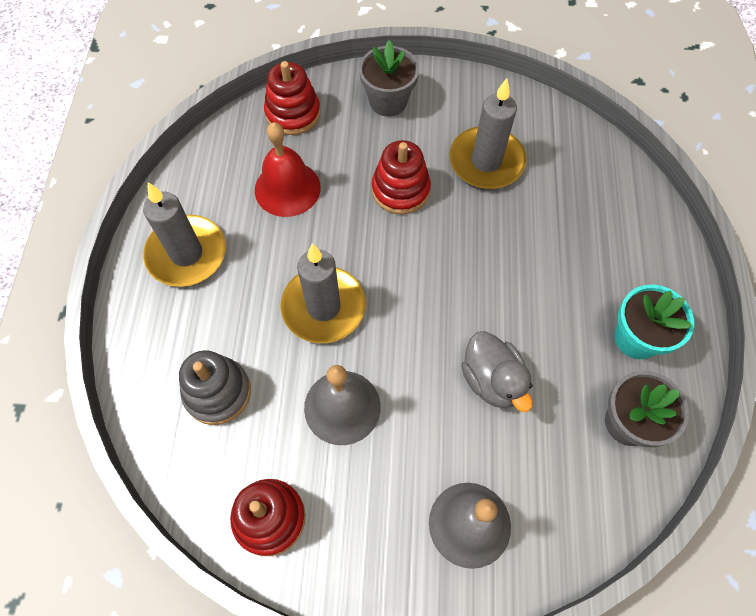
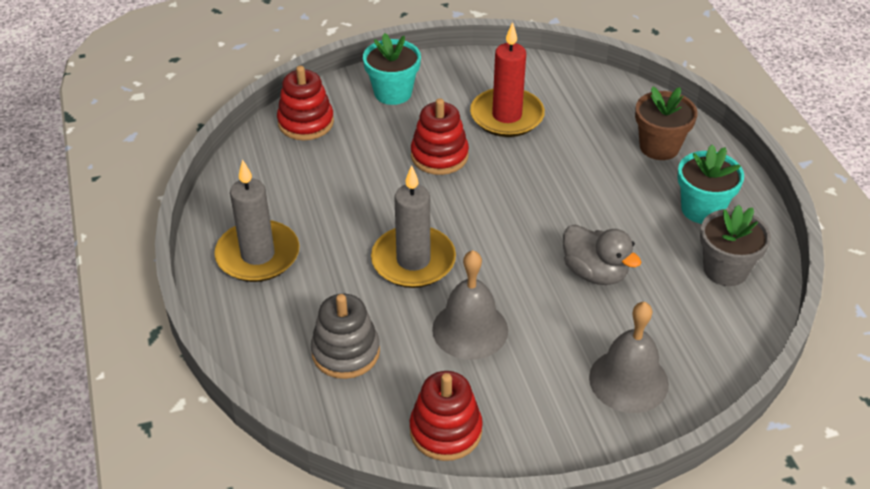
camera: 20 degrees left, 20 degrees down
red bell [255,122,321,217] -> none
grey flower pot [359,40,419,117] -> turquoise flower pot [363,33,421,105]
grey candle [449,78,526,189] -> red candle [470,22,545,137]
none -> brown flower pot [635,86,698,160]

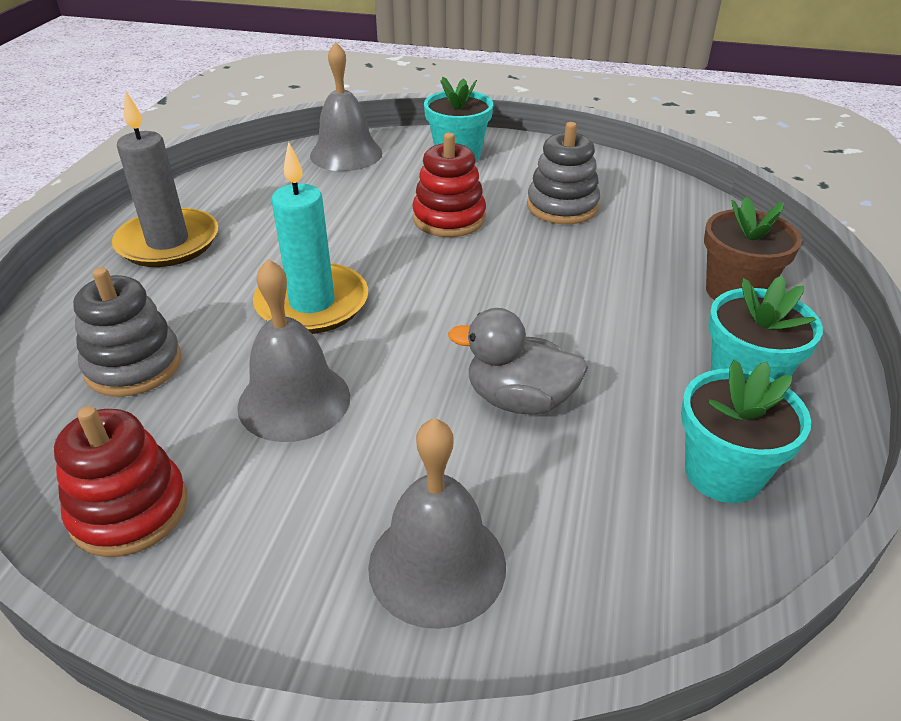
camera: 30 degrees right, 5 degrees down
red stacking toy [277,66,334,140] -> grey bell [310,42,382,171]
grey candle [371,165,456,288] -> turquoise candle [253,142,368,334]
red candle [470,22,545,137] -> grey stacking toy [527,122,600,224]
grey duck [563,225,641,285] -> grey duck turned 120 degrees clockwise [448,308,588,415]
grey flower pot [700,205,771,286] -> turquoise flower pot [681,360,811,503]

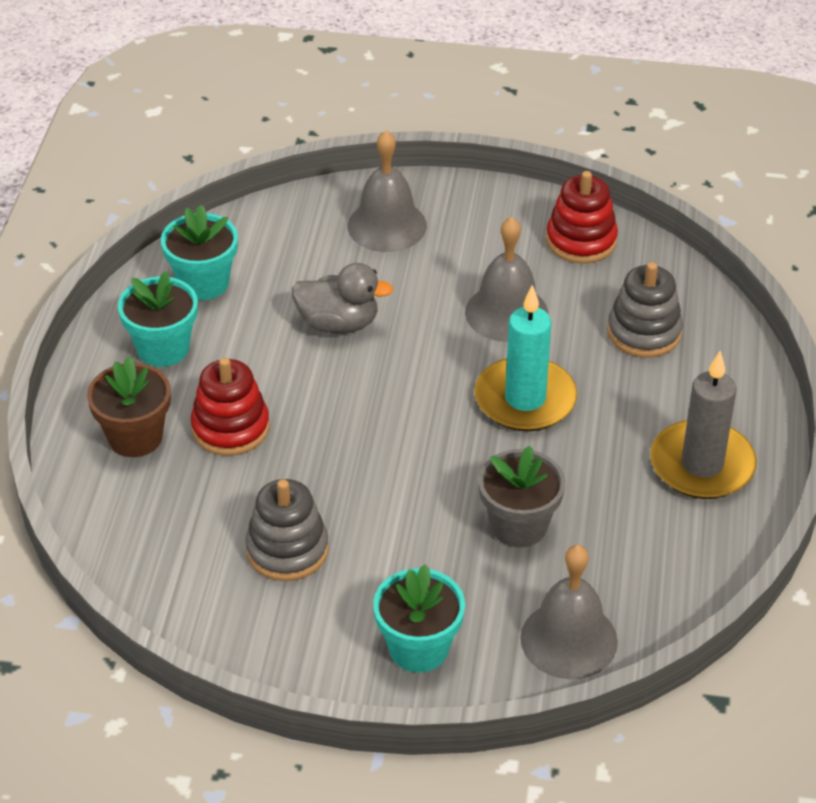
camera: 175 degrees right, 5 degrees up
red stacking toy [412,132,486,237] -> red stacking toy moved to [191,357,269,456]
none -> grey flower pot [478,446,565,548]

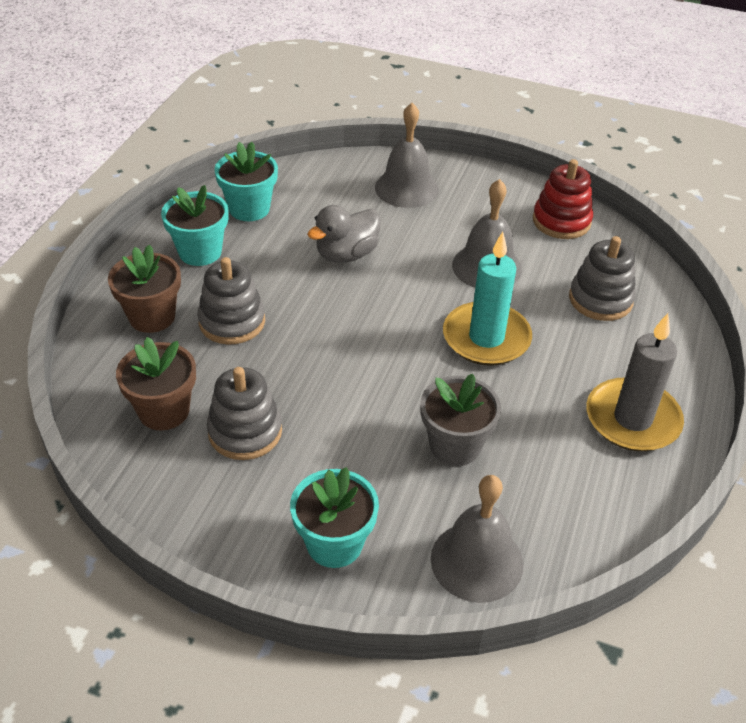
camera: 10 degrees right, 0 degrees up
red stacking toy [191,357,269,456] -> grey stacking toy [197,257,265,345]
grey duck [291,263,393,334] -> grey duck turned 120 degrees clockwise [307,205,380,263]
none -> brown flower pot [116,337,196,430]

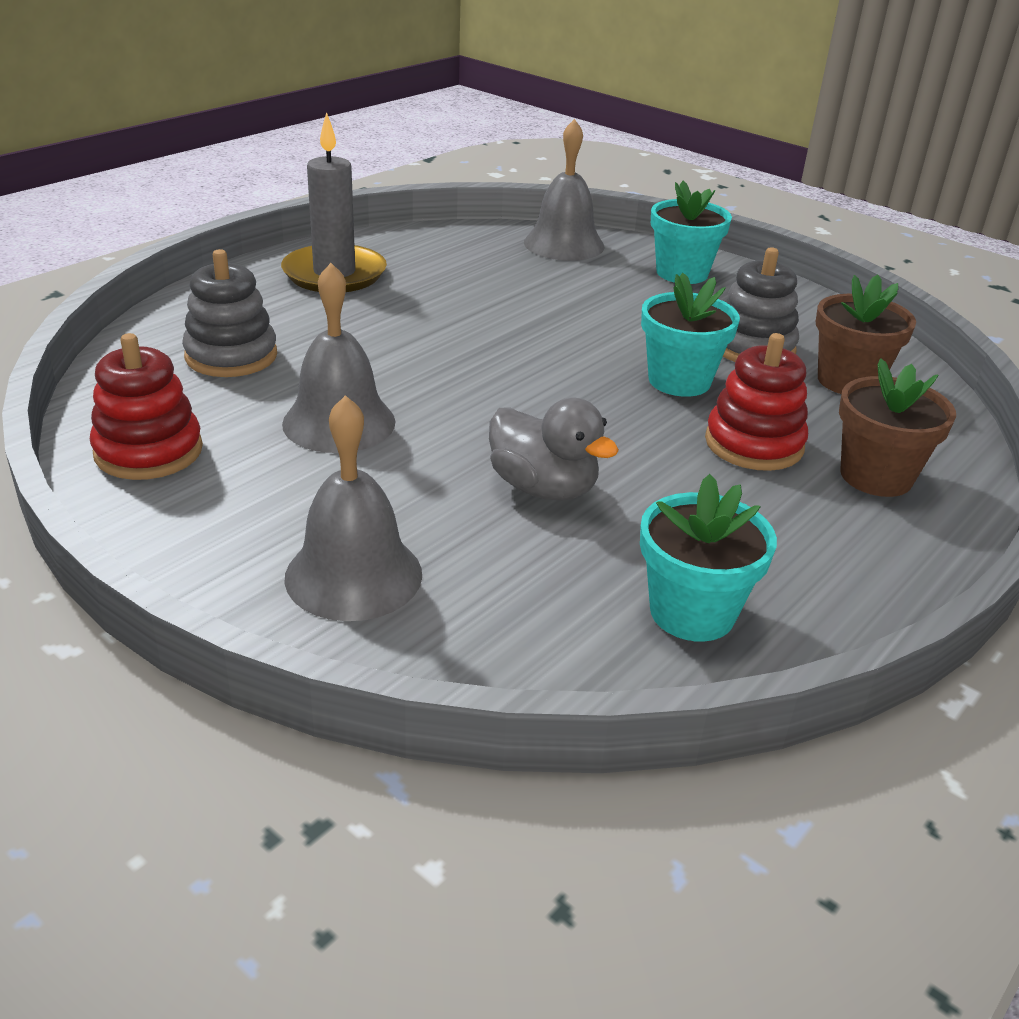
camera: 160 degrees left, 10 degrees down
turquoise flower pot [161,185,228,266] -> turquoise flower pot moved to [641,273,740,397]
grey stacking toy [197,257,265,345] -> red stacking toy [705,333,808,471]
grey duck [307,205,380,263] -> grey duck turned 60 degrees clockwise [489,398,619,501]
grey flower pot [420,374,501,466] -> none
turquoise candle [443,231,532,366] -> none

